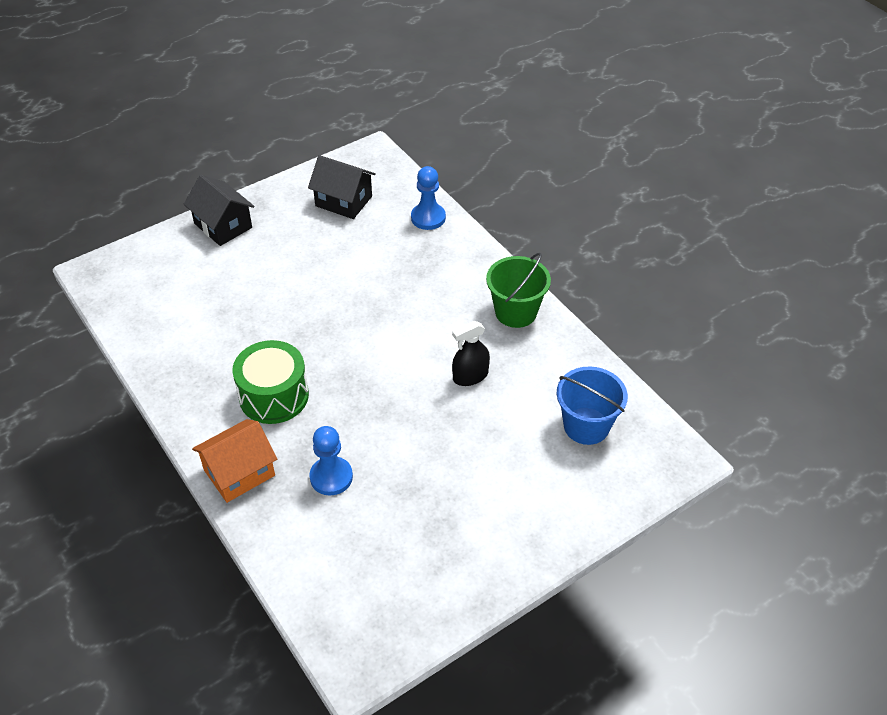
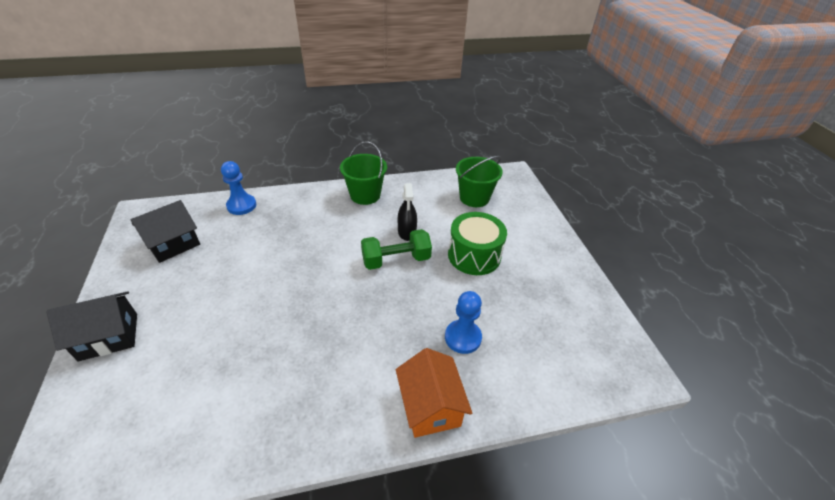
camera: 70 degrees left, 5 degrees down
green drum [232,340,309,424] -> green drum moved to [448,212,507,275]
blue bucket [557,366,628,445] -> green bucket [456,156,503,207]
none -> green dumbbell [361,229,432,270]

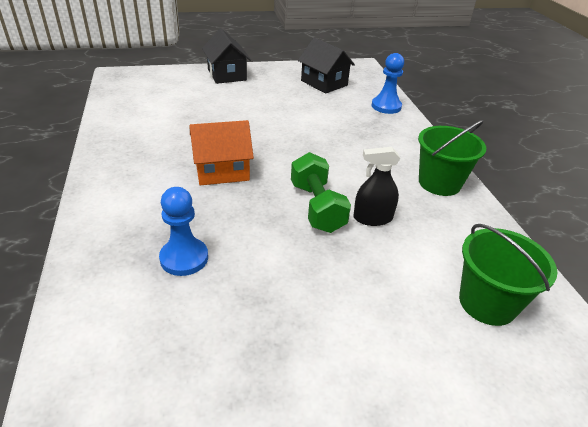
camera: 90 degrees right, 5 degrees down
orange house [396,348,472,438] -> orange house moved to [189,120,254,185]
green drum [448,212,507,275] -> none

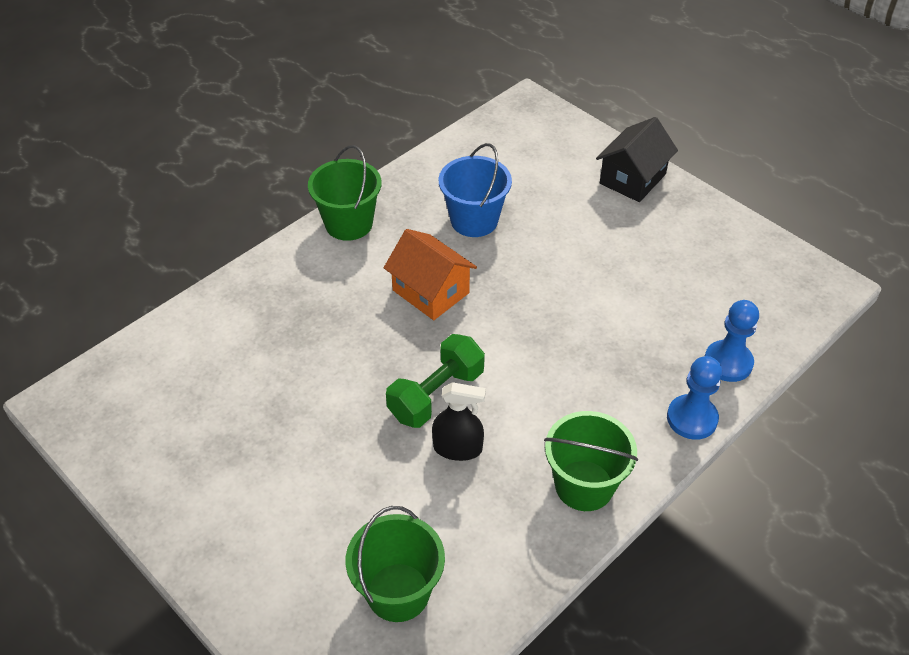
camera: 60 degrees right, 10 degrees up
blue pawn [159,187,208,276] -> blue pawn moved to [667,356,722,440]
black house [298,38,355,94] -> none
black spray bottle [354,147,400,226] -> black spray bottle turned 135 degrees clockwise [432,382,486,461]
none -> green bucket [308,145,382,241]
none -> blue bucket [439,143,512,237]

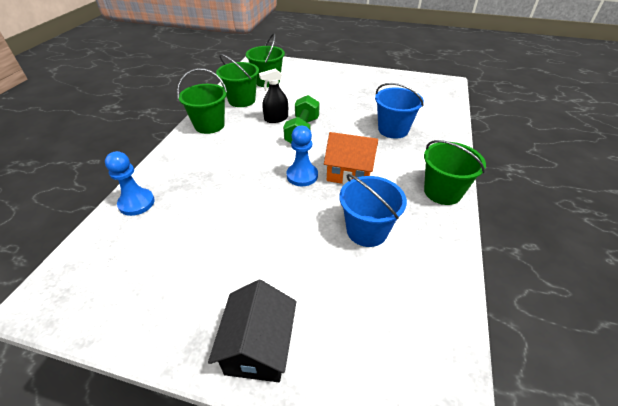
camera: 150 degrees right, 5 degrees down
blue pawn [667,356,722,440] -> blue pawn moved to [287,126,318,186]
none -> green bucket [216,54,259,107]
none -> blue bucket [375,83,424,139]

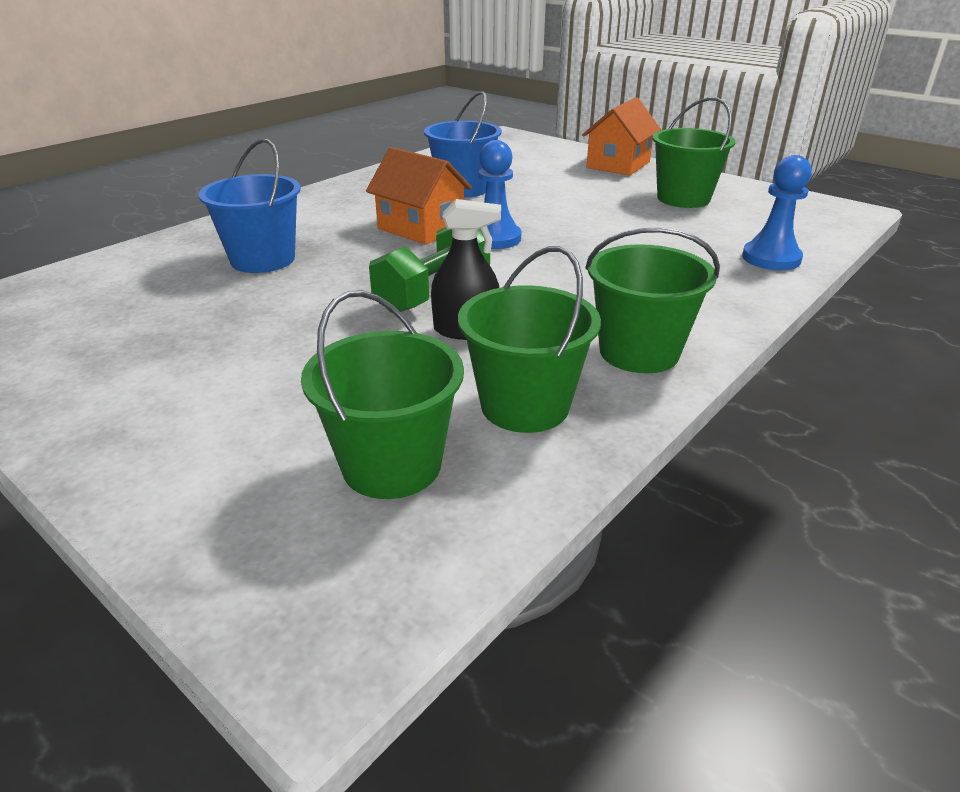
camera: 155 degrees left, 10 degrees down
black house [208,280,297,382] -> orange house [582,97,661,176]
green bucket [424,140,486,205] -> green bucket moved to [652,97,736,208]

